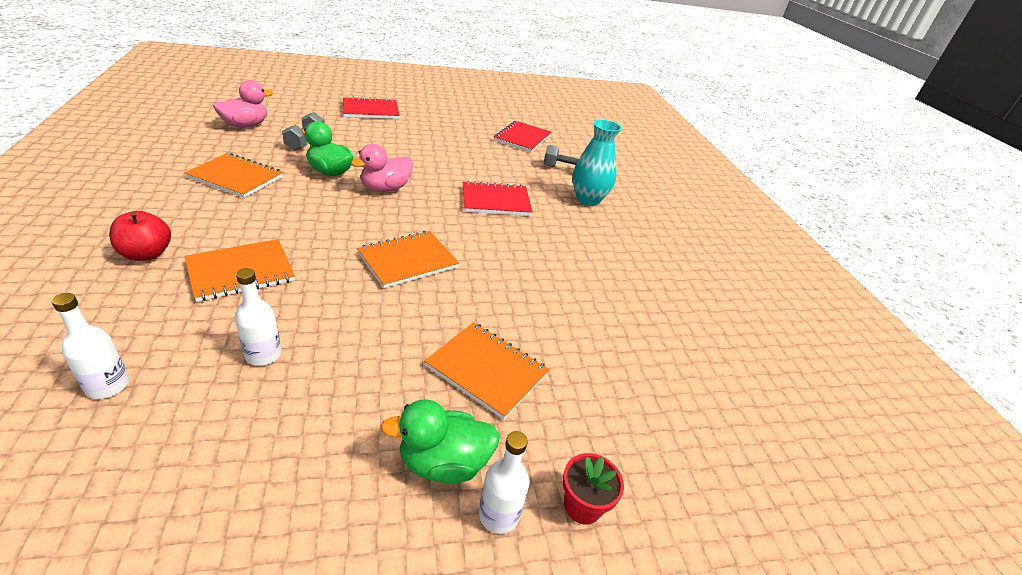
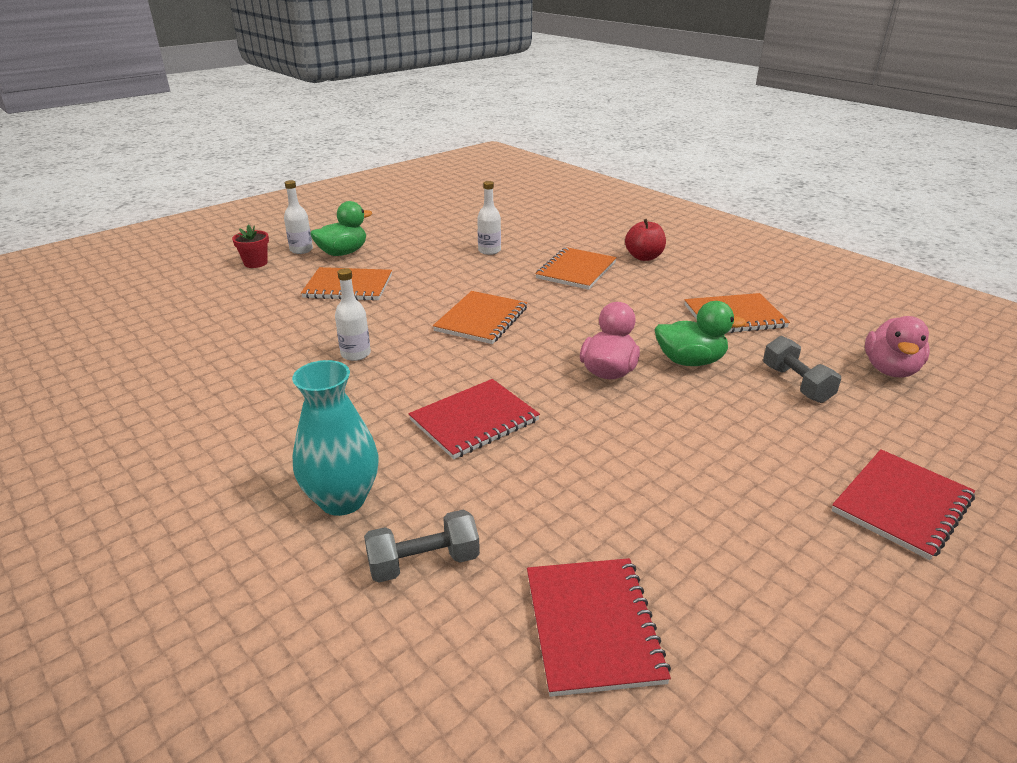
camera: 155 degrees right, 5 degrees down
white bottle [51,293,129,399] -> white bottle moved to [335,268,371,361]

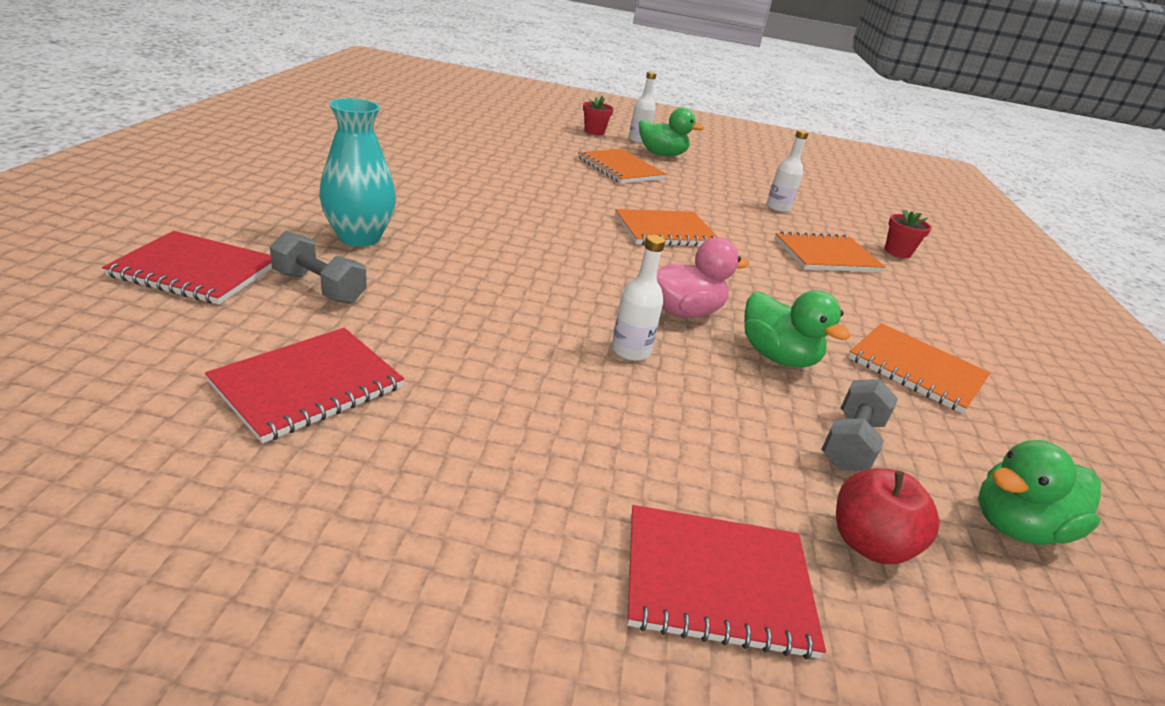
camera: 45 degrees right, 0 degrees up
white bottle [335,268,371,361] -> white bottle moved to [612,235,665,361]
red notebook [408,379,540,459] -> red notebook moved to [102,231,272,305]
red apple [625,219,666,261] -> red apple moved to [836,468,939,564]
pink duck [865,316,930,378] -> green duck [978,440,1101,545]
none -> red flower pot [885,210,932,258]

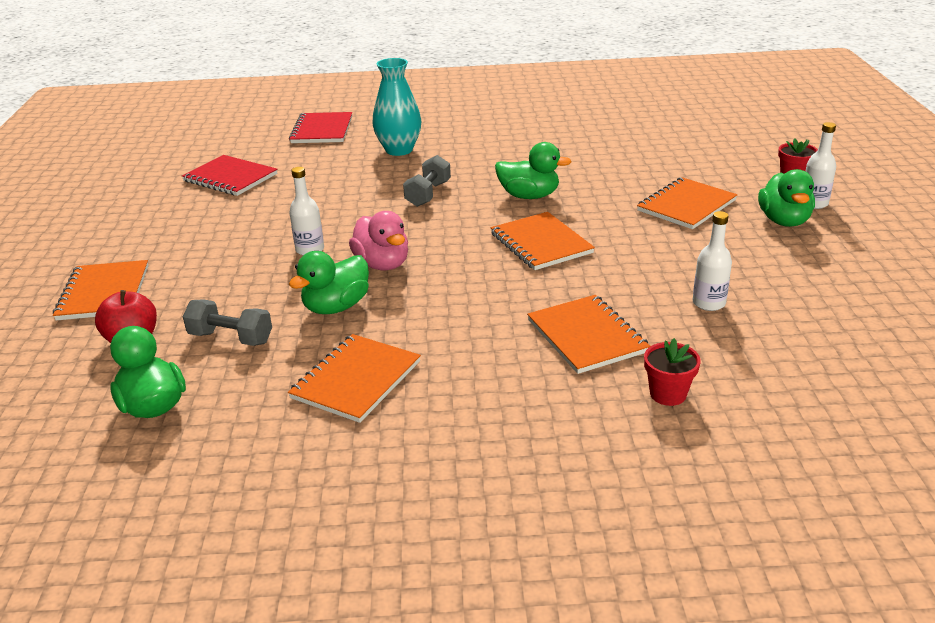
camera: 85 degrees right, 0 degrees up
grey dumbbell [270,231,367,304] -> grey dumbbell moved to [403,155,451,207]
red notebook [627,505,826,660] -> orange notebook [53,260,149,320]
none -> green duck [495,142,572,199]

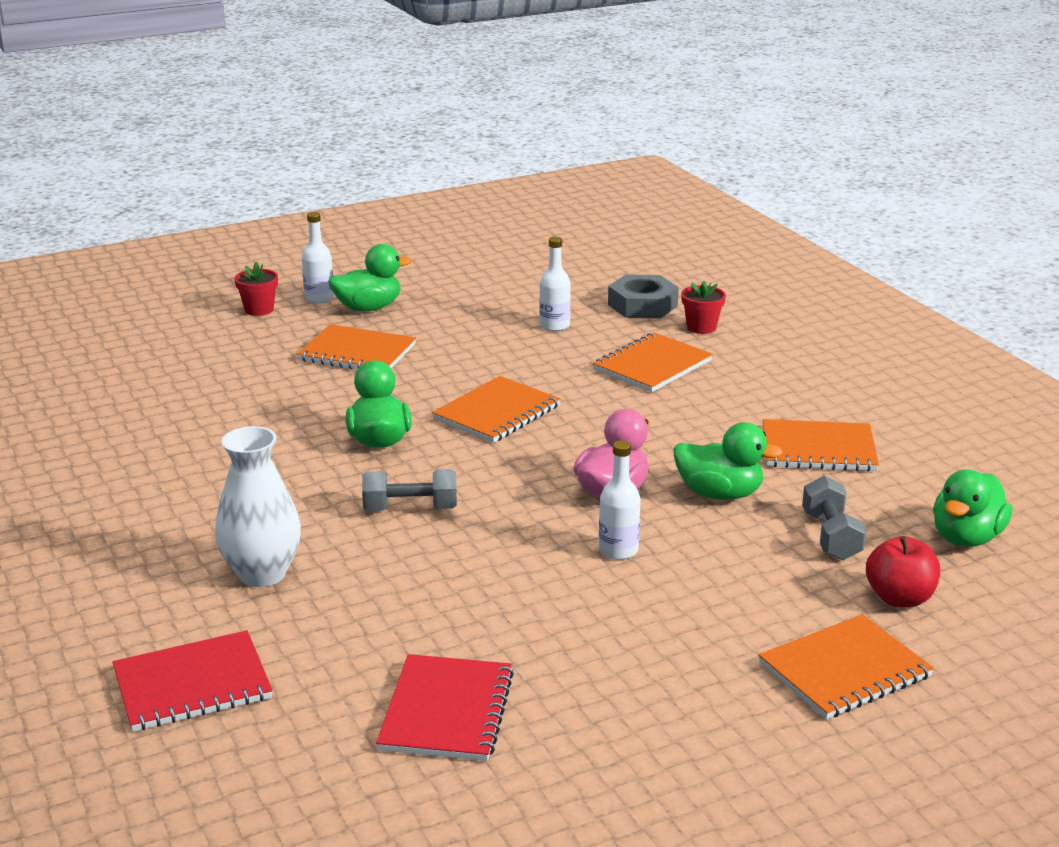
camera: 115 degrees left, 5 degrees down
turquoise vase [372,58,421,156] -> white vase [215,426,301,587]
none -> grey nut [608,274,679,319]

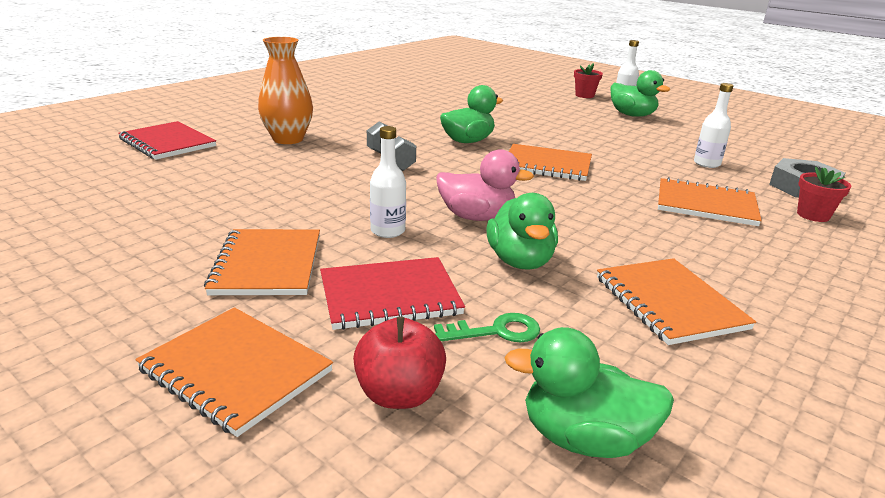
camera: 65 degrees right, 0 degrees up
white vase [215,426,301,587] -> orange vase [258,37,313,144]
orange notebook [297,324,416,370] -> orange notebook moved to [204,229,320,295]
red notebook [376,654,514,761] -> red notebook moved to [320,257,465,330]
grey dumbbell [802,475,866,561] -> green key [434,313,540,342]

